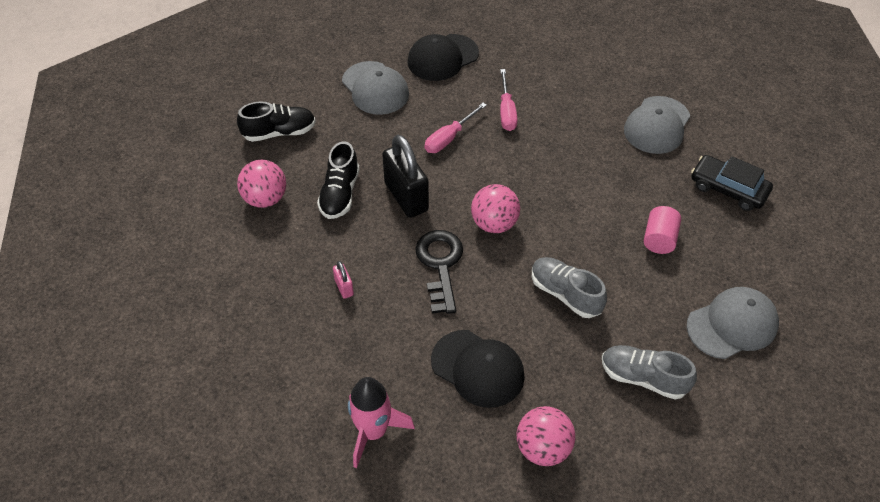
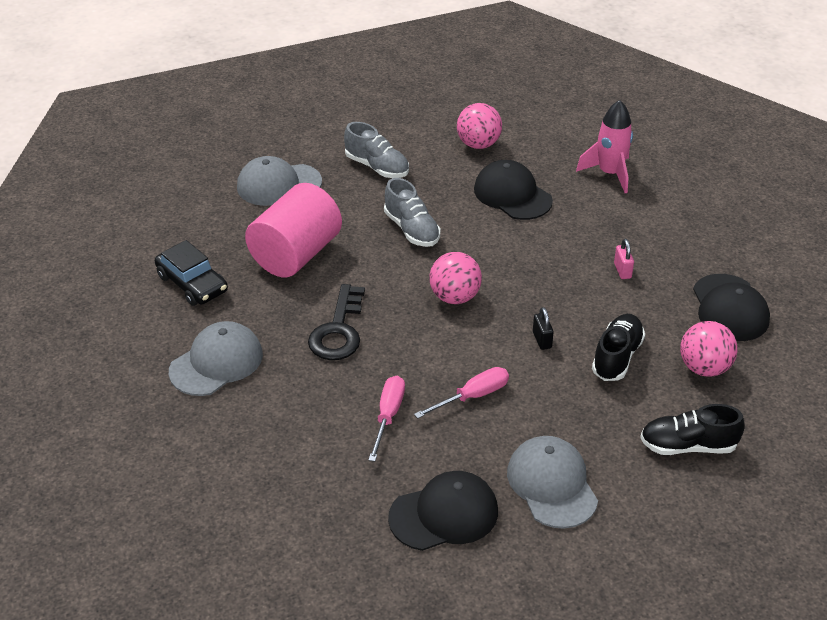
camera: 165 degrees left, 10 degrees down
black padlock [382,135,429,218] -> black padlock [533,307,554,350], size x0.45
black key [415,230,463,314] -> black key moved to [308,284,365,360]
pink cylinder [644,206,681,254] -> pink cylinder [245,183,342,277], size x2.01
none -> black cap [693,274,770,341]

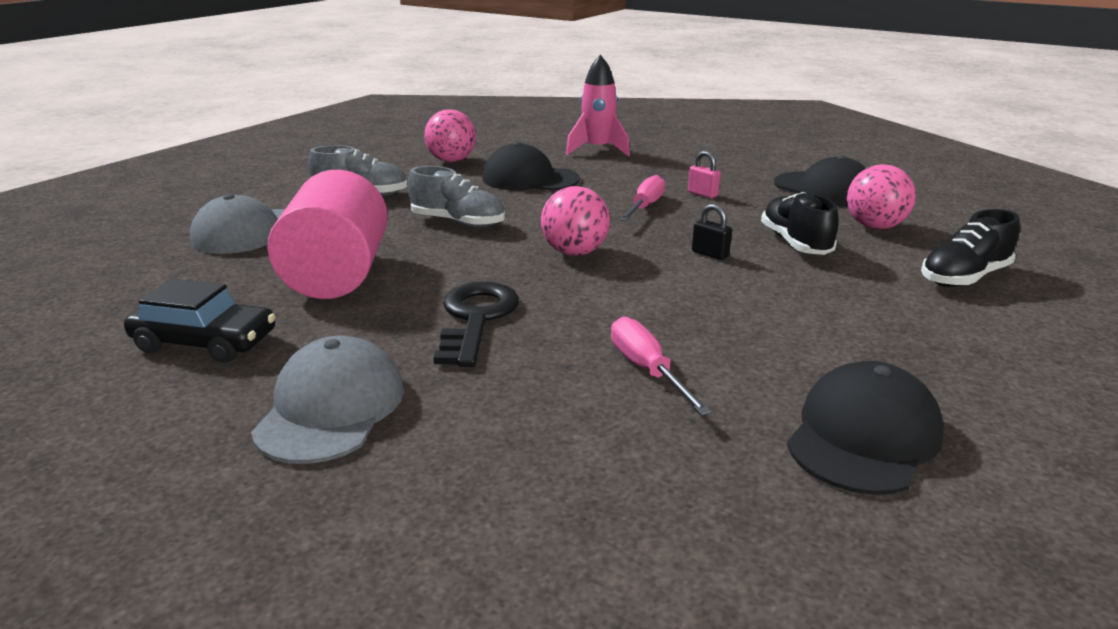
camera: 35 degrees left, 15 degrees down
black key [308,284,365,360] -> black key turned 150 degrees counterclockwise [434,282,519,367]
pink screwdriver [414,367,509,419] -> pink screwdriver moved to [619,175,665,221]
grey cap [507,436,598,529] -> none

